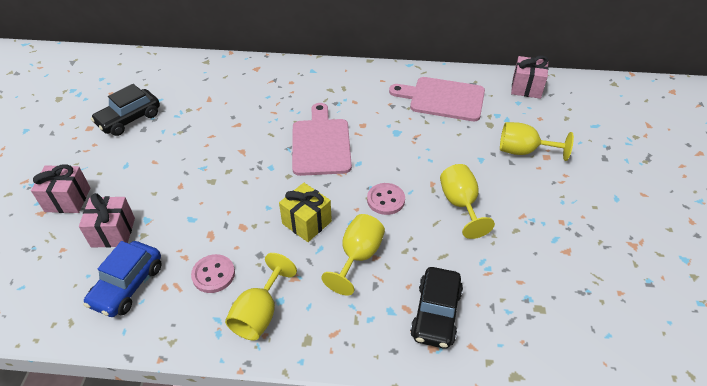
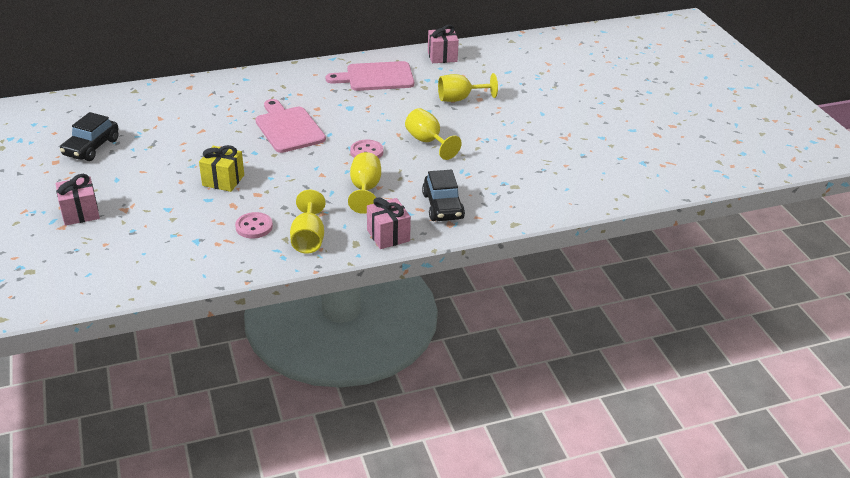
camera: 25 degrees left, 10 degrees down
pink gift [79,193,135,248] -> pink gift moved to [367,197,411,249]
blue car [83,241,162,317] -> none
yellow gift [279,183,332,242] -> yellow gift moved to [199,145,244,192]

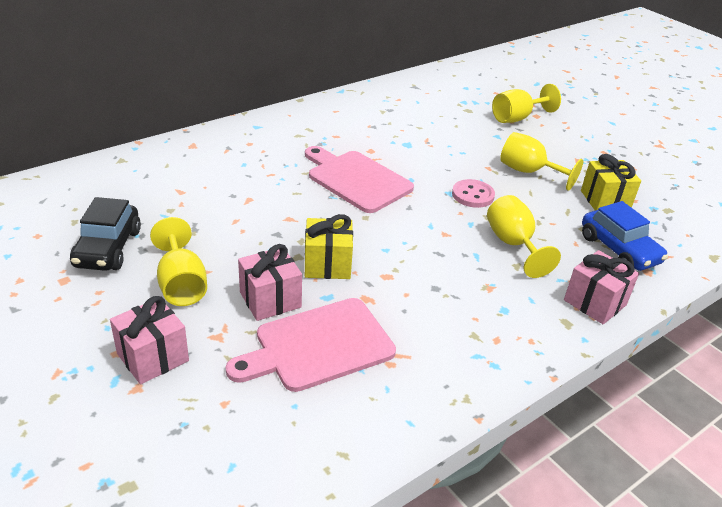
camera: 20 degrees left, 0 degrees up
pink button [235,212,273,239] -> none
yellow goblet [290,190,325,254] -> yellow goblet moved to [150,217,207,306]
pink cutting board [326,61,414,91] -> pink cutting board moved to [226,298,396,392]
black car [422,170,465,221] -> blue car [582,201,668,271]
pink gift [428,25,459,63] -> pink gift moved to [238,244,302,321]
none -> yellow gift [581,154,641,210]

